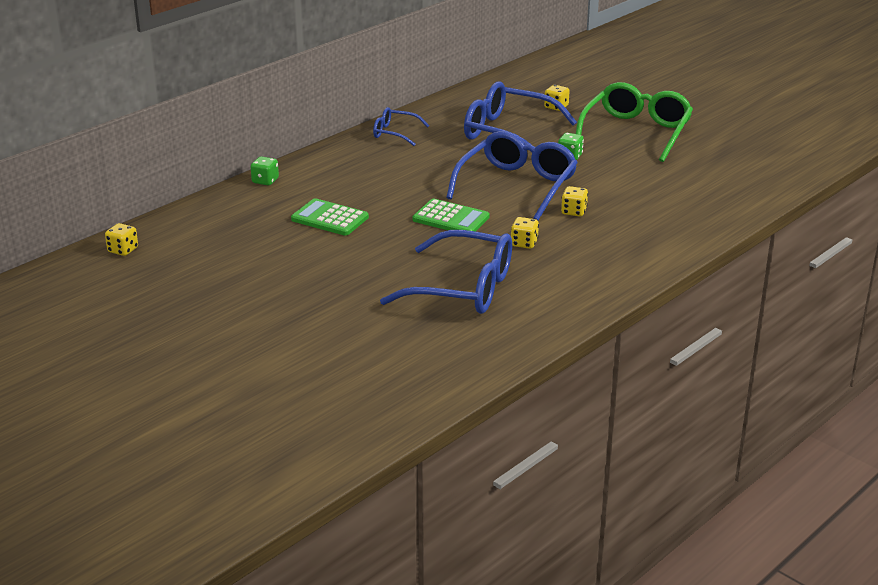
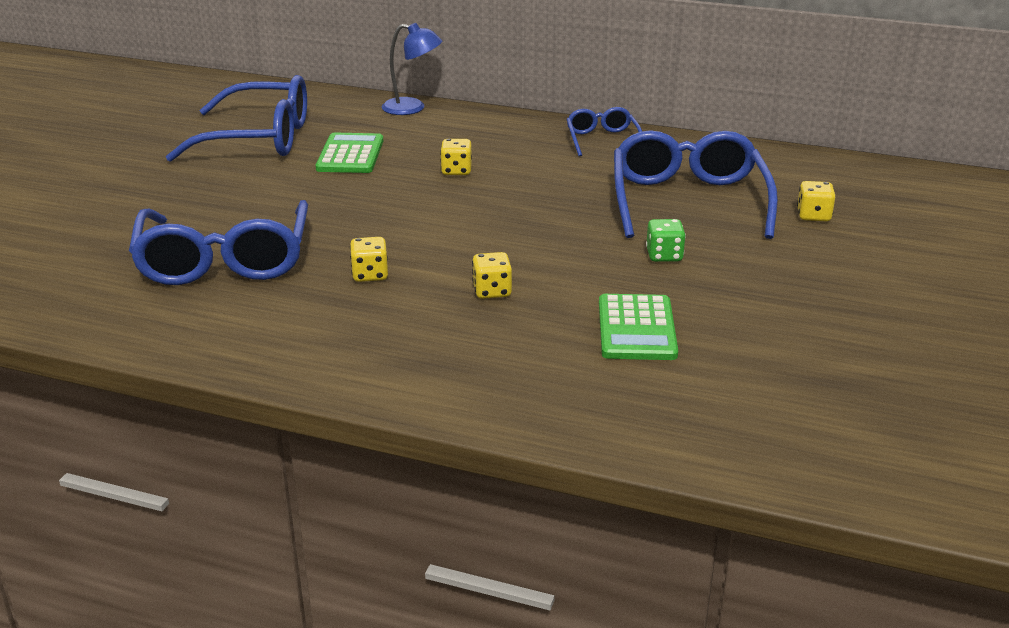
camera: 65 degrees right, 0 degrees up
yellow dice [105,223,138,256] -> yellow dice moved to [440,139,472,175]
green dice [251,156,279,185] -> blue lamp [382,23,442,115]
green calculator [412,199,490,232] -> green calculator moved to [599,294,678,360]
blue glasses [446,131,578,220] -> blue glasses moved to [166,75,307,162]
green glasses [576,82,693,162] -> none

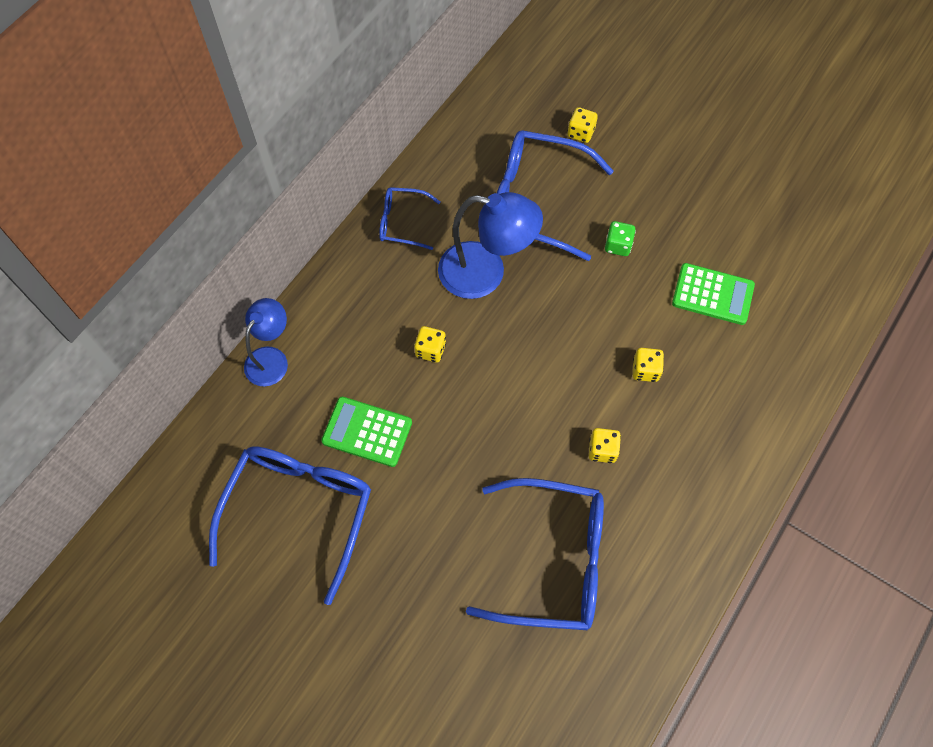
camera: 75 degrees left, 35 degrees up
none -> blue lamp [438,192,543,299]

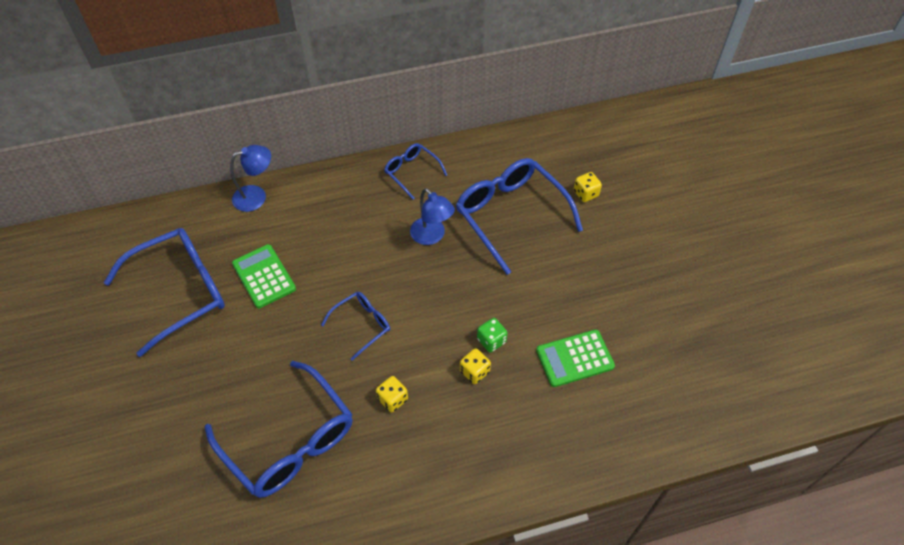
camera: 40 degrees right, 10 degrees down
yellow dice [414,326,446,362] -> none
blue lamp [438,192,543,299] -> blue lamp [410,188,455,245], size x0.63
green dice [605,221,636,256] -> green dice moved to [477,318,508,353]
green calculator [672,263,755,325] -> green calculator turned 105 degrees clockwise [536,330,615,387]
none -> blue glasses [321,292,390,361]

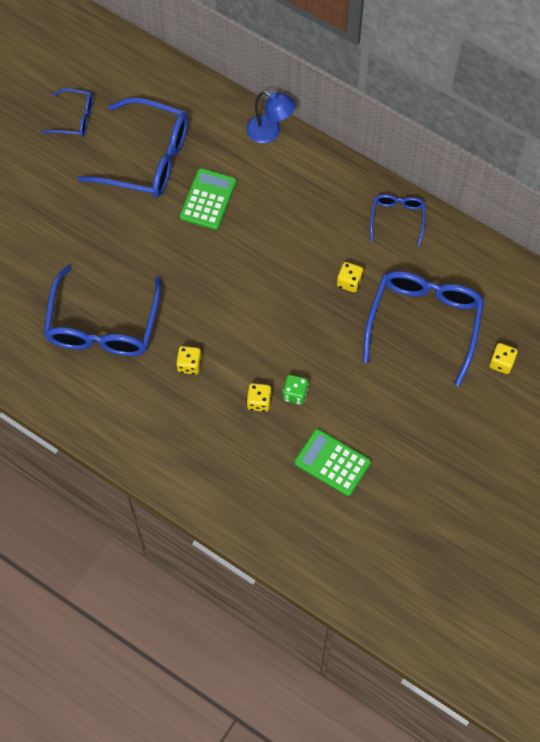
camera: 50 degrees right, 10 degrees up
blue glasses [321,292,390,361] -> blue glasses moved to [41,88,93,137]
blue lamp [410,188,455,245] -> yellow dice [337,262,363,292]

